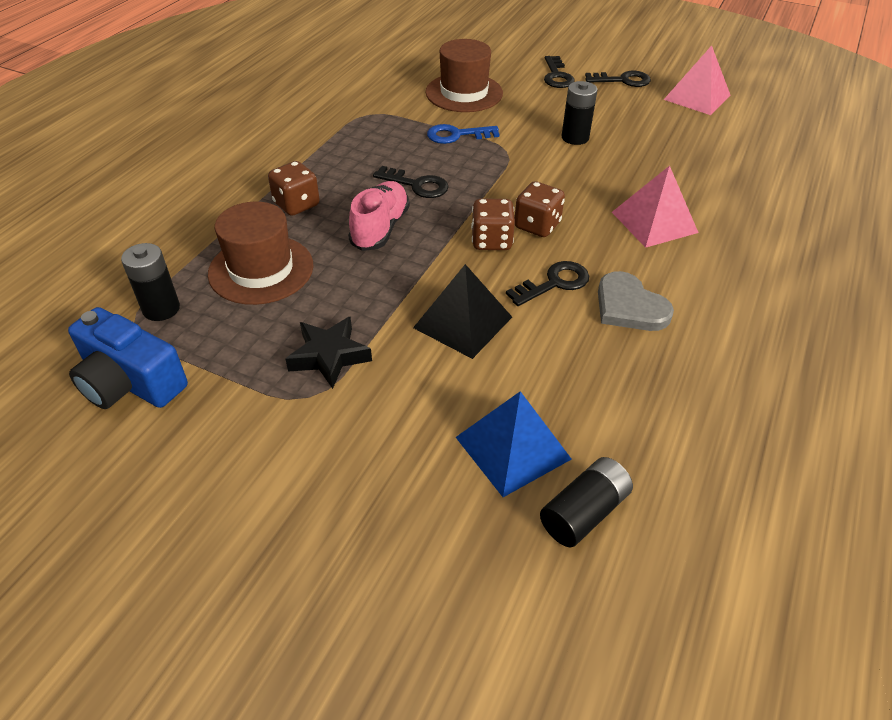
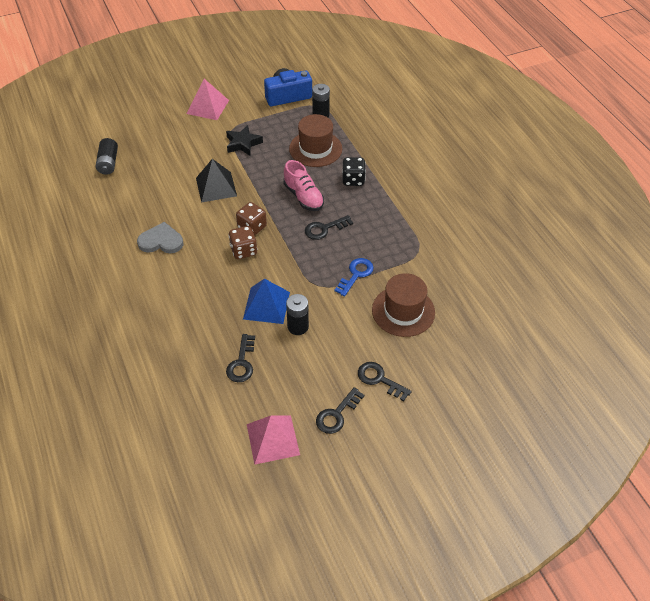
camera: 130 degrees right, 5 degrees up
brown dice [268,161,320,216] -> black dice [342,157,366,186]
blue pyramid [456,391,572,497] -> blue pyramid moved to [243,279,290,324]
black key [506,261,589,306] -> black key moved to [226,334,255,382]
pink pyramid [612,166,699,248] -> pink pyramid moved to [187,79,229,120]

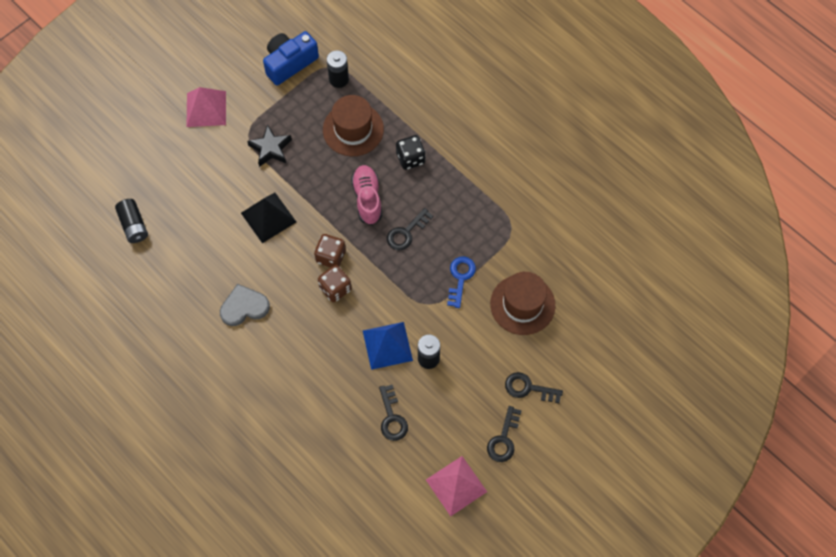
camera: 20 degrees left, 15 degrees up
pink shoe [283,160,324,211] -> pink shoe turned 135 degrees counterclockwise [351,165,382,225]

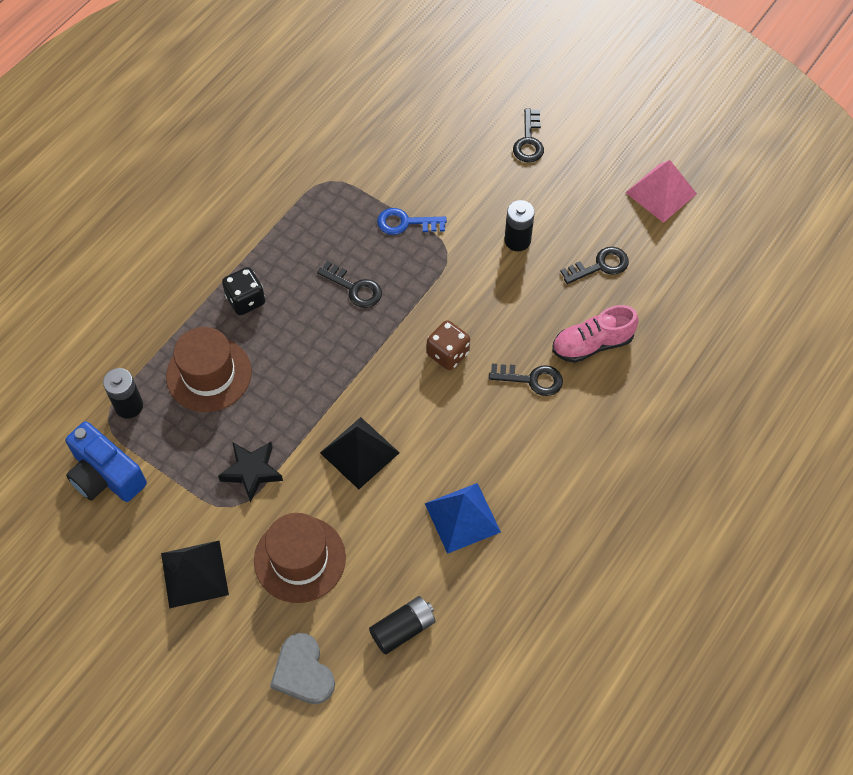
camera: 100 degrees left, 5 degrees down
pink pyramid [186,87,226,127] -> black pyramid [161,541,229,608]
grey heart [220,284,270,326] -> grey heart moved to [270,633,335,704]
brown dice [314,234,346,268] -> none
pink shoe [351,165,382,225] -> pink shoe moved to [552,305,639,363]
blue pyramid [363,322,413,370] -> blue pyramid moved to [425,483,501,554]
black key [487,406,522,462] -> black key moved to [489,364,563,396]
brown hat [490,272,555,335] -> brown hat moved to [254,513,346,603]

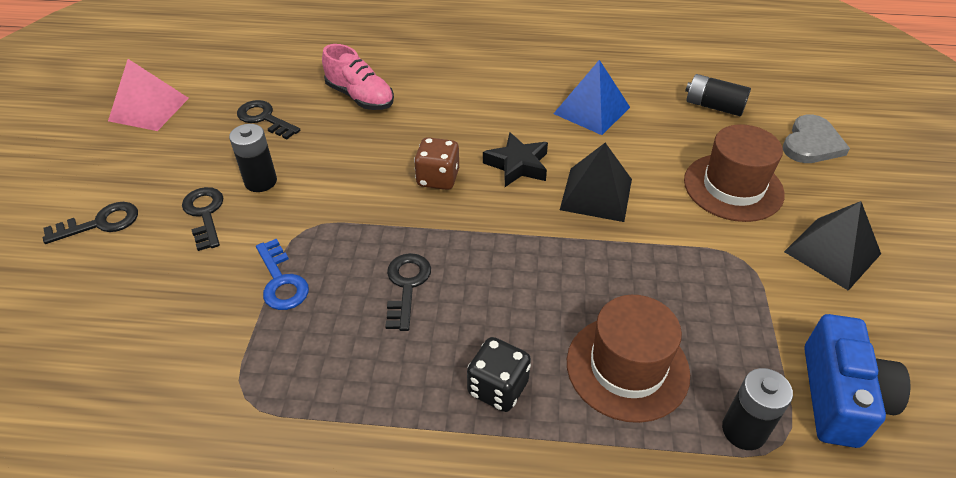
camera: 120 degrees left, 15 degrees down
black star [218,442,283,502] -> black star moved to [483,132,548,187]
black key [489,364,563,396] -> black key moved to [182,187,224,251]

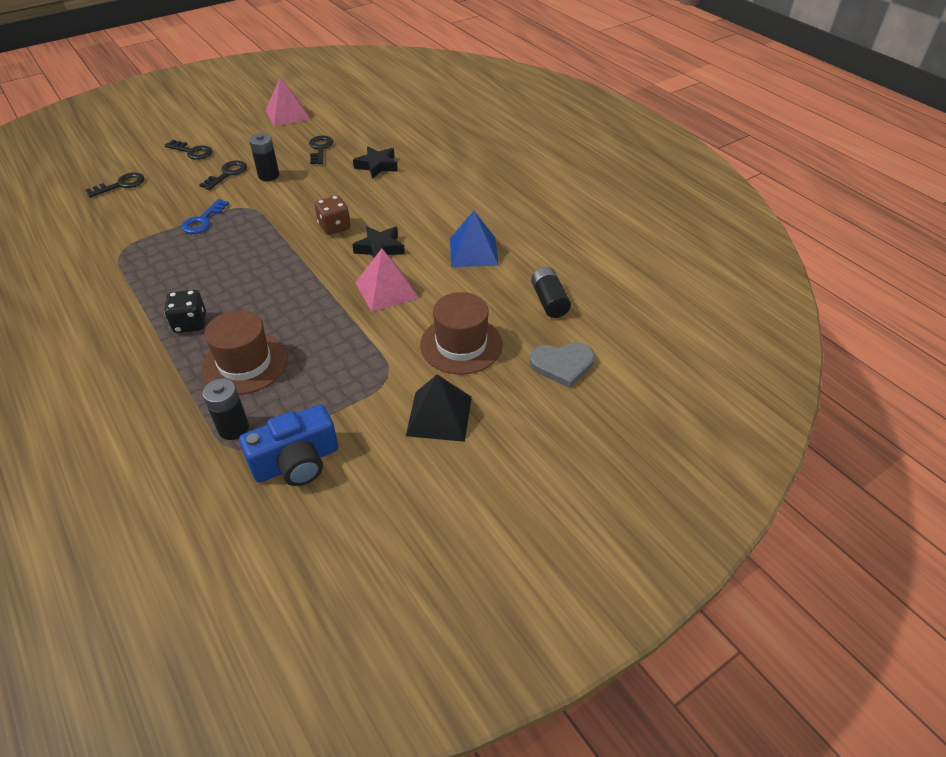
camera: 50 degrees right, 0 degrees up
pink shoe [322,44,394,110] -> black star [353,147,398,179]
black key [385,253,431,331] -> black key moved to [86,173,144,197]
black pyramid [560,143,632,222] -> pink pyramid [355,249,418,312]

